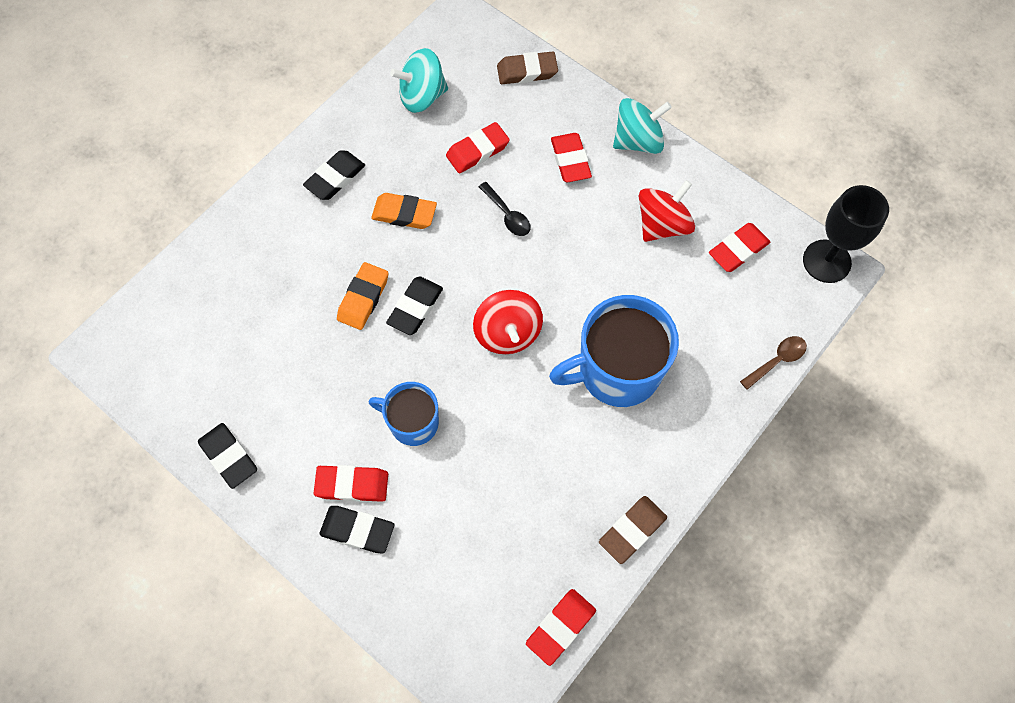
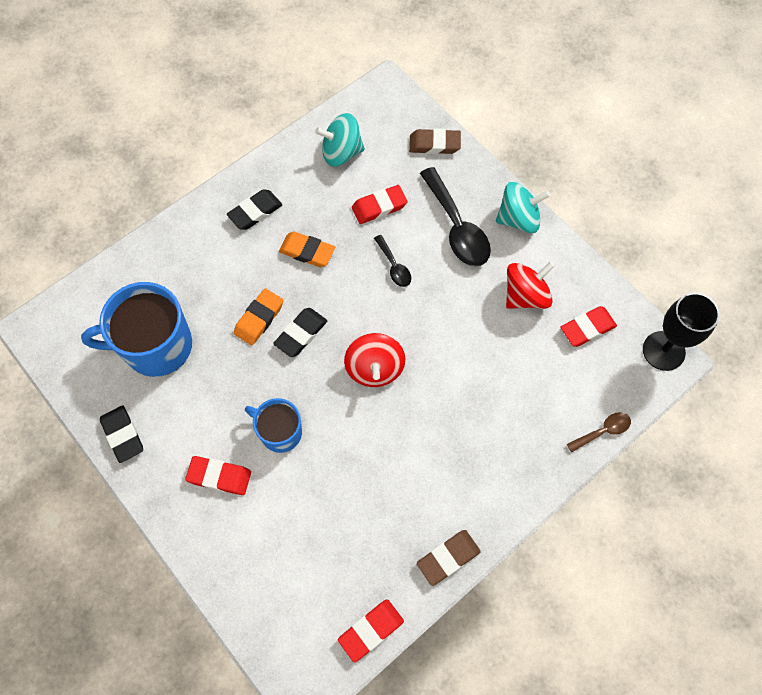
camera: 10 degrees right, 0 degrees up
black eraser [320,506,394,553] -> none
blue mug [549,295,679,407] -> blue mug moved to [81,282,192,377]
red eraser [551,133,592,182] -> black spoon [420,167,491,266]

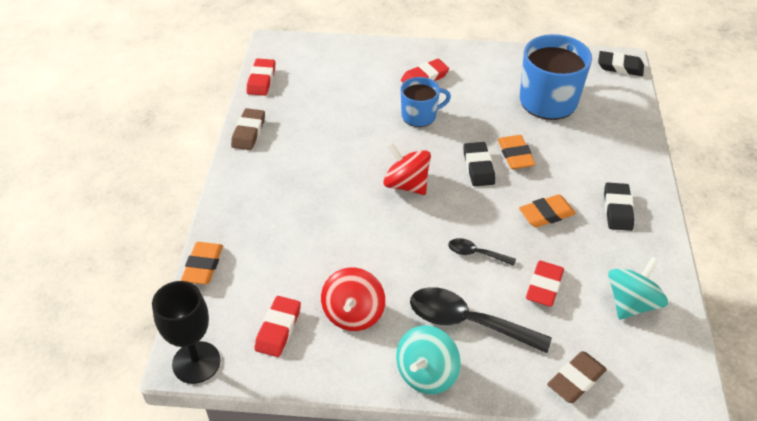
camera: 135 degrees right, 20 degrees down
black eraser [100,405,143,463] -> black eraser moved to [598,51,644,76]
brown spoon [567,412,631,453] -> orange eraser [181,242,223,284]

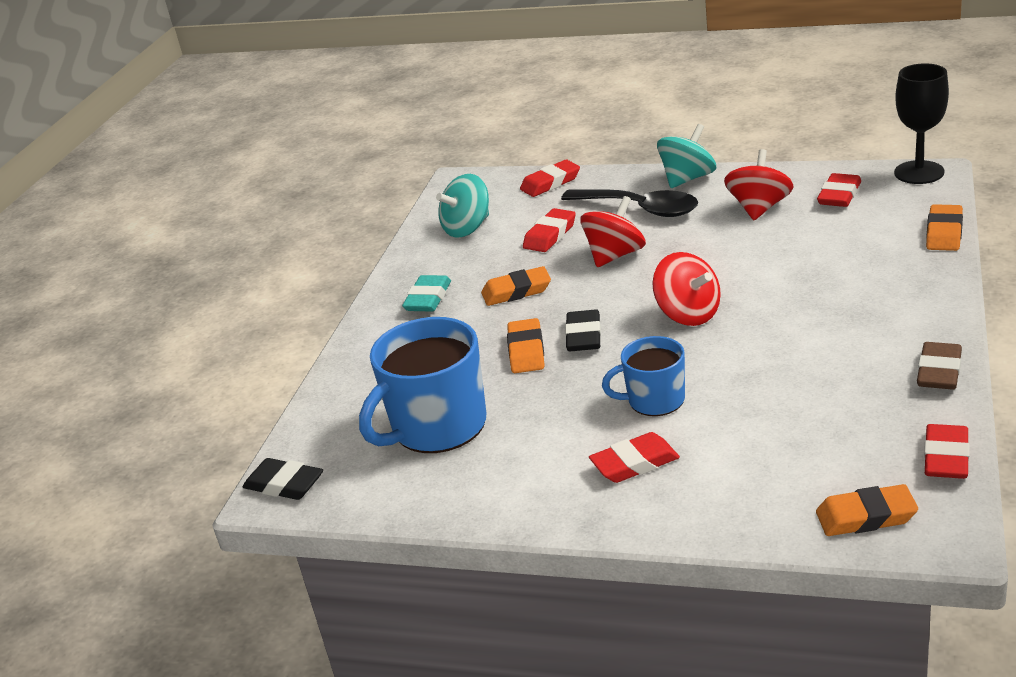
camera: 165 degrees left, 15 degrees down
black spoon [448,238,516,266] -> red spinning top [580,196,646,267]
brown eraser [547,351,607,403] -> red eraser [520,160,580,197]
black eraser [604,183,635,231] -> turquoise eraser [402,275,451,312]
none -> orange eraser [816,484,918,536]

